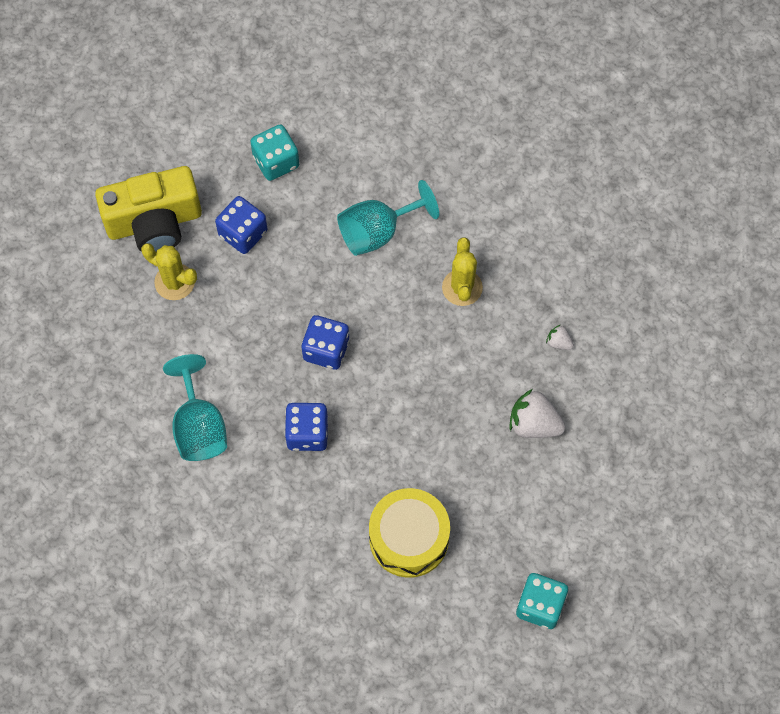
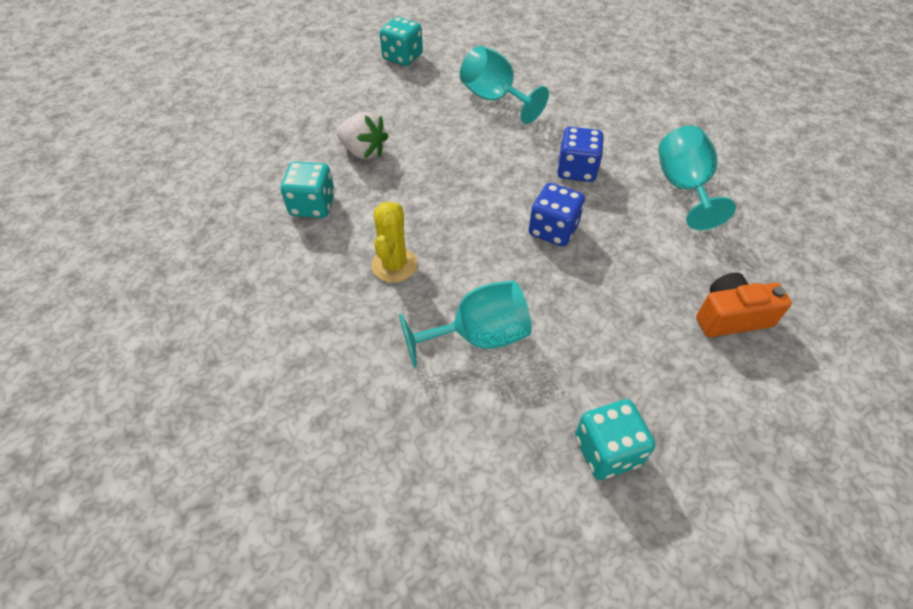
camera: 170 degrees left, 15 degrees down
yellow camera [95,166,202,252] -> none
yellow cactus [141,243,197,300] -> orange camera [696,273,792,337]
blue dice [215,196,267,254] -> none
yellow drum [369,488,450,578] -> turquoise goblet [460,46,549,124]
white strawberry [546,325,574,350] -> turquoise dice [281,161,335,218]

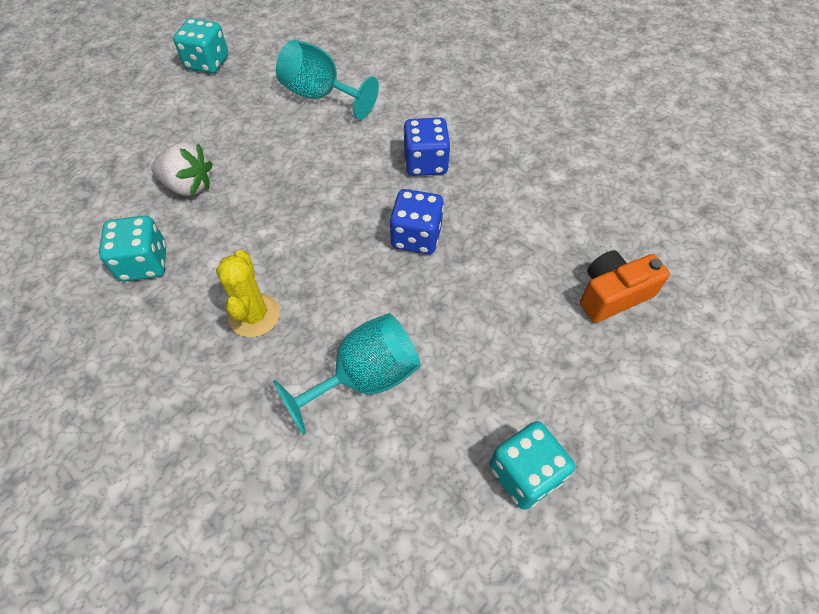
camera: 15 degrees left, 5 degrees up
turquoise goblet [658,126,736,230] -> none

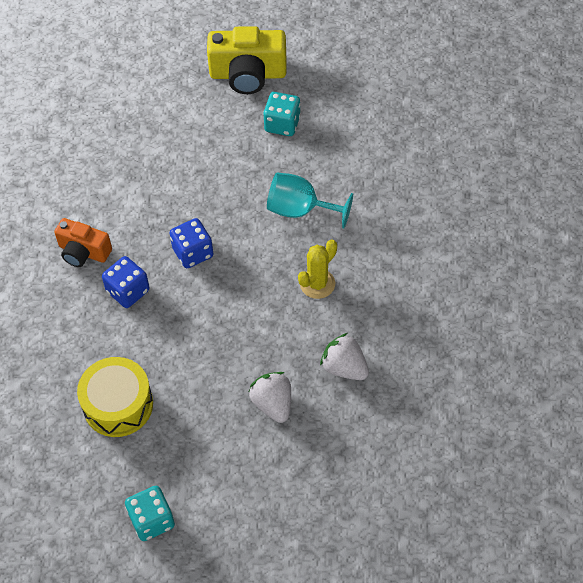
camera: 130 degrees left, 0 degrees up
turquoise dice [99,216,166,282] -> white strawberry [320,333,369,380]
turquoise goblet [276,40,379,120] -> yellow drum [77,357,153,437]
orange camera [580,250,670,323] -> orange camera moved to [54,218,112,267]
none -> yellow camera [207,26,286,94]

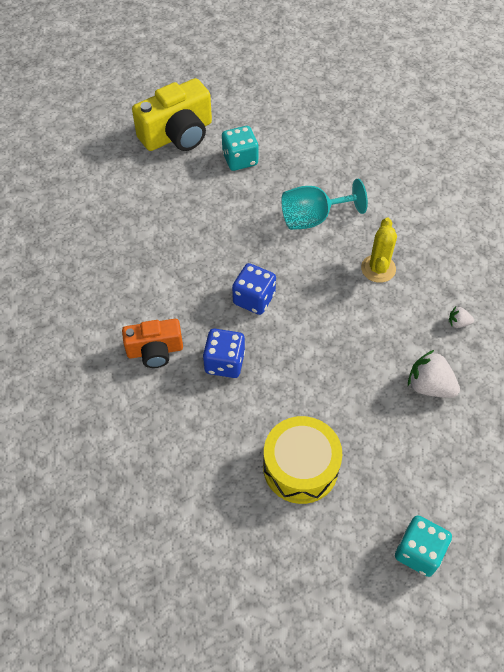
camera: 35 degrees left, 0 degrees up
white strawberry [320,333,369,380] -> white strawberry [449,307,474,328], size x0.51

